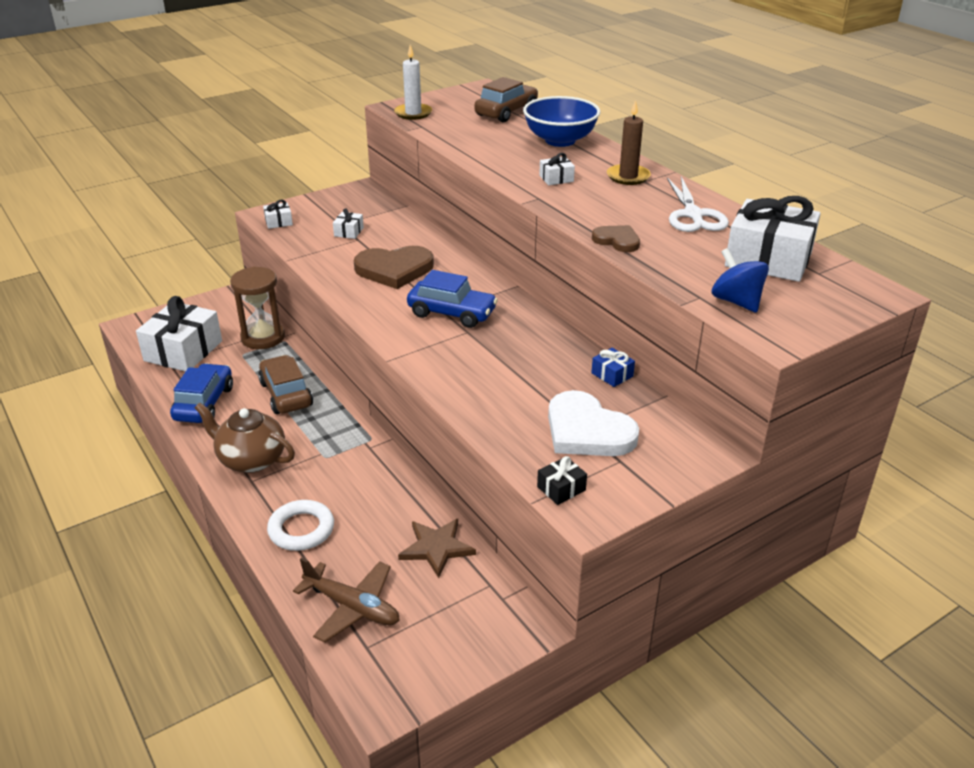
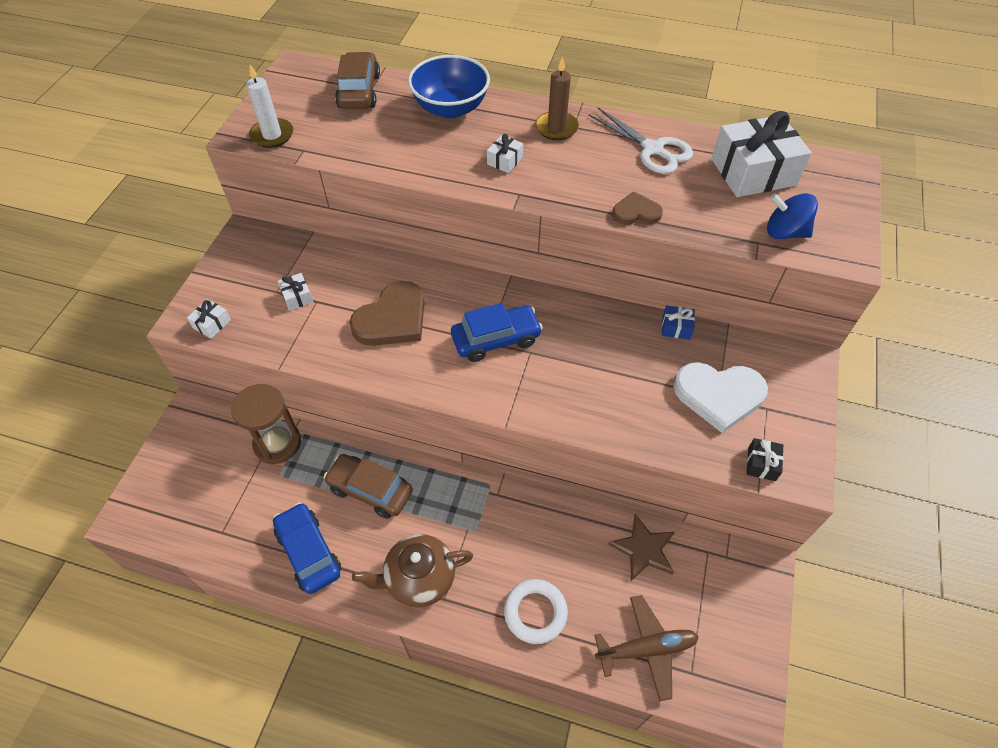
camera: 40 degrees left, 20 degrees up
white gift [136,296,222,372] -> none

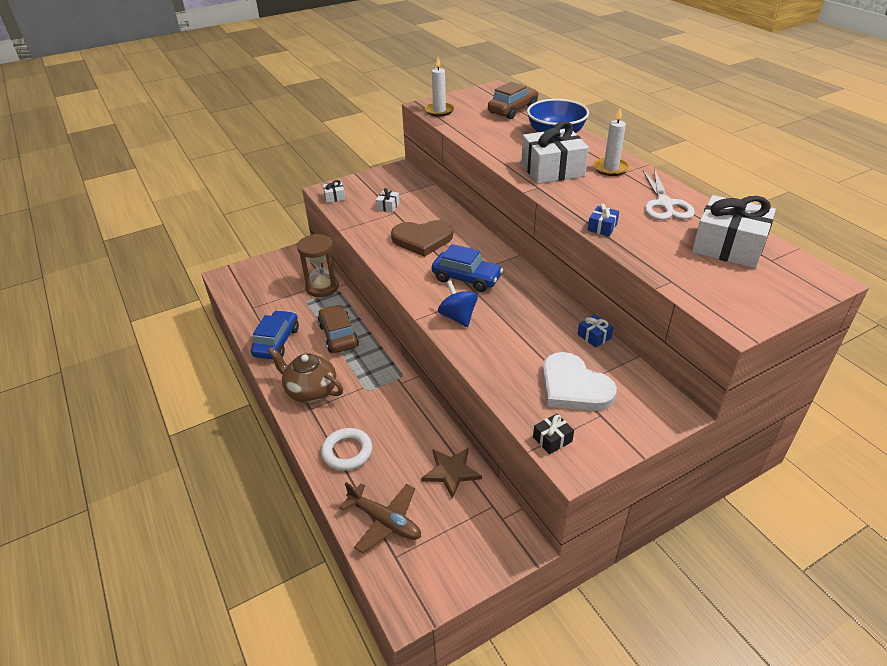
camera: 45 degrees right, 15 degrees down
white gift [487,134,523,173] -> white gift [521,121,589,184], size x2.30
brown candle [535,56,579,140] -> white candle [594,107,630,176]
brown heart [612,191,663,225] -> blue gift [588,204,619,236]
blue spinning top [767,193,818,239] -> blue spinning top moved to [438,281,478,327]

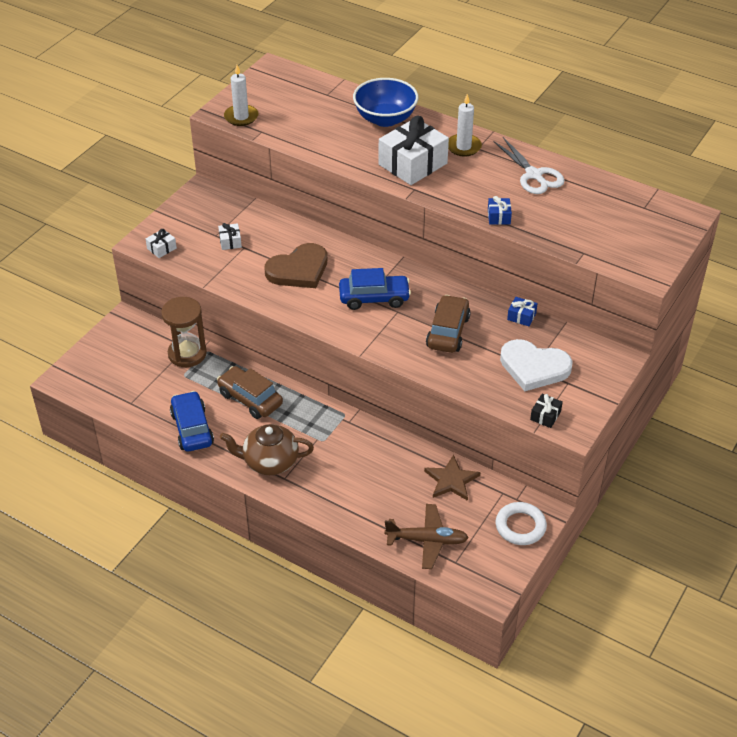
camera: 30 degrees left, 5 degrees up
white ring [321,428,372,471] -> white ring moved to [496,502,547,545]
blue spinning top [438,281,478,327] -> none
brown car [488,82,538,119] -> brown car moved to [426,295,471,353]
white gift [692,195,776,268] -> none

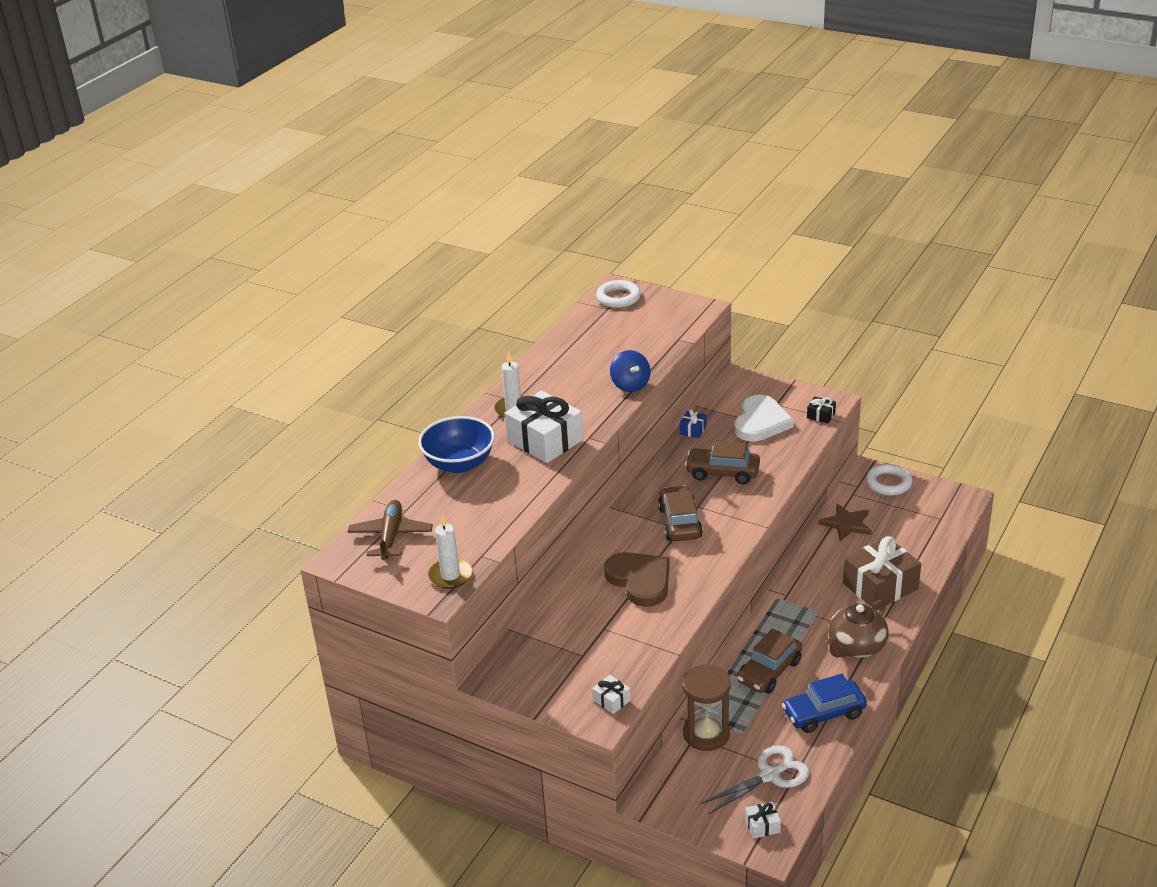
camera: 90 degrees left, 10 degrees down
white gift [218,223,242,250] -> white gift moved to [745,802,781,839]
brown teapot [220,424,314,475] -> brown teapot turned 45 degrees clockwise [827,600,889,658]
blue car [339,268,411,310] -> brown car [658,485,703,541]
brown plane [384,504,469,569] -> brown plane moved to [348,500,433,560]
blue gift [488,196,512,225] -> blue spinning top [610,350,651,392]
white scissors [493,137,565,194] -> white scissors moved to [700,745,809,815]
none -> white ring [596,280,641,308]
none -> brown gift [843,536,921,610]

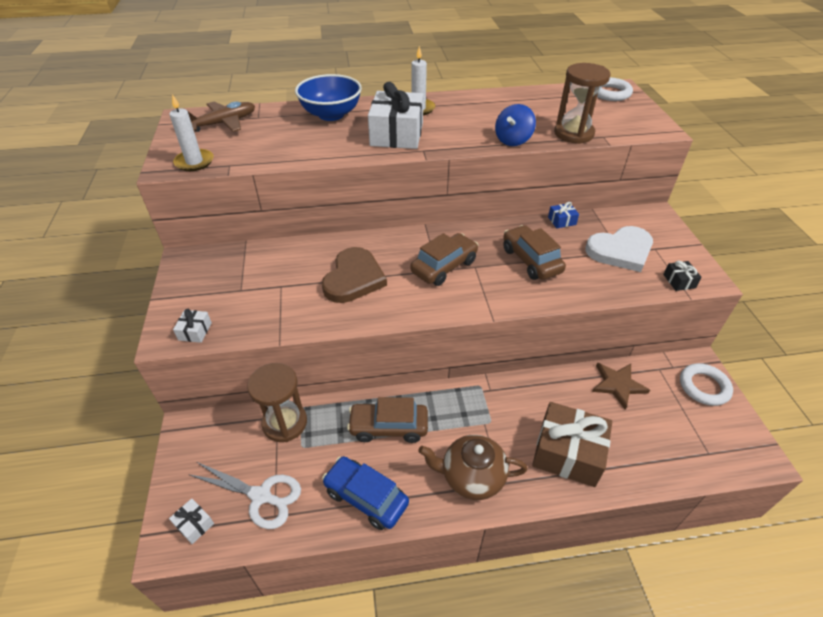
camera: 50 degrees right, 10 degrees up
none -> brown hourglass [554,63,611,144]

